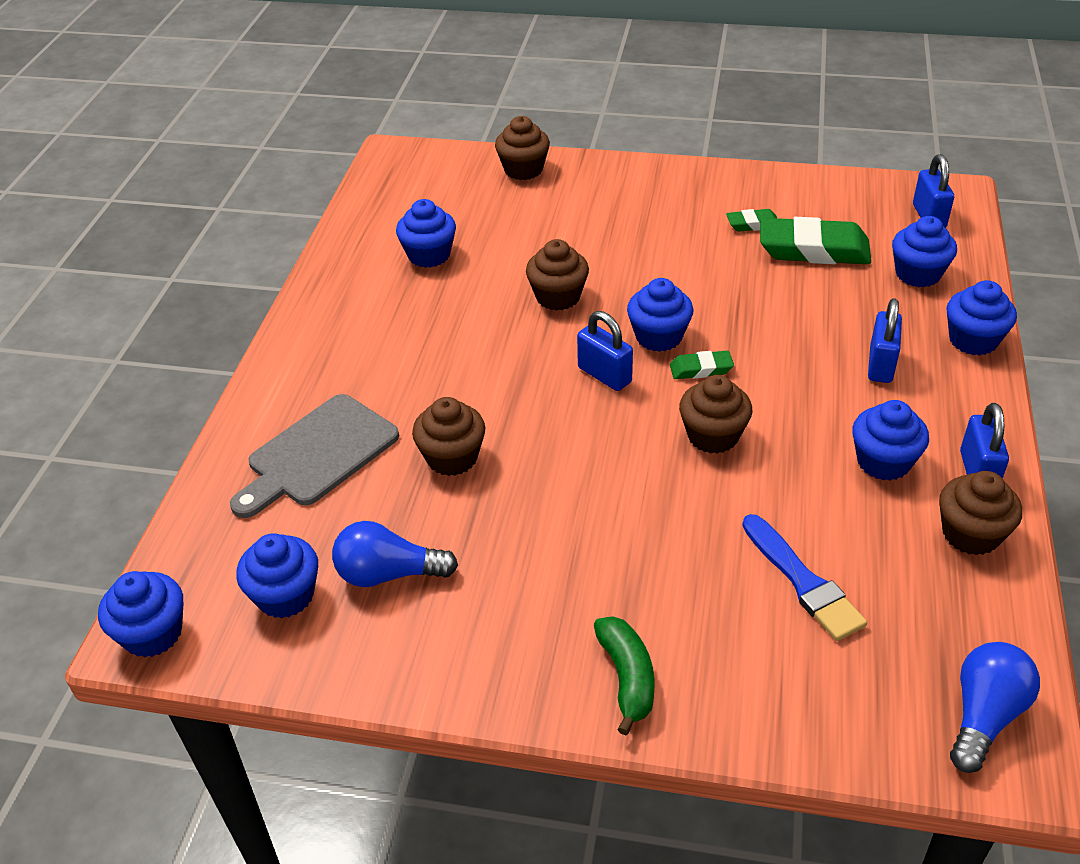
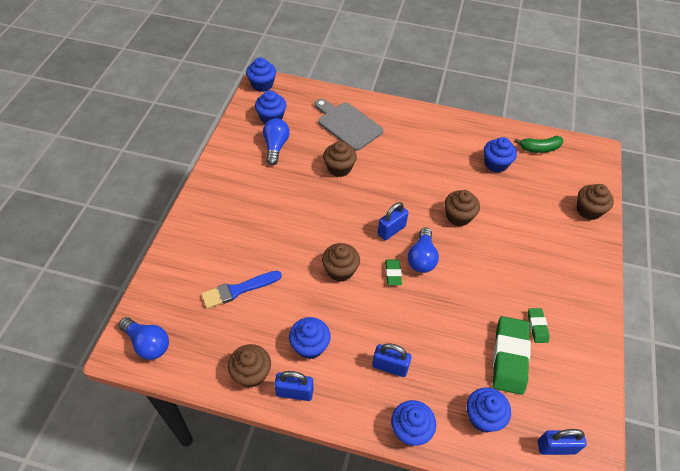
camera: 90 degrees right, 10 degrees up
green banana [594,616,654,736] -> green banana moved to [514,136,563,153]
blue cupcake [627,278,693,352] -> blue light bulb [408,227,439,273]

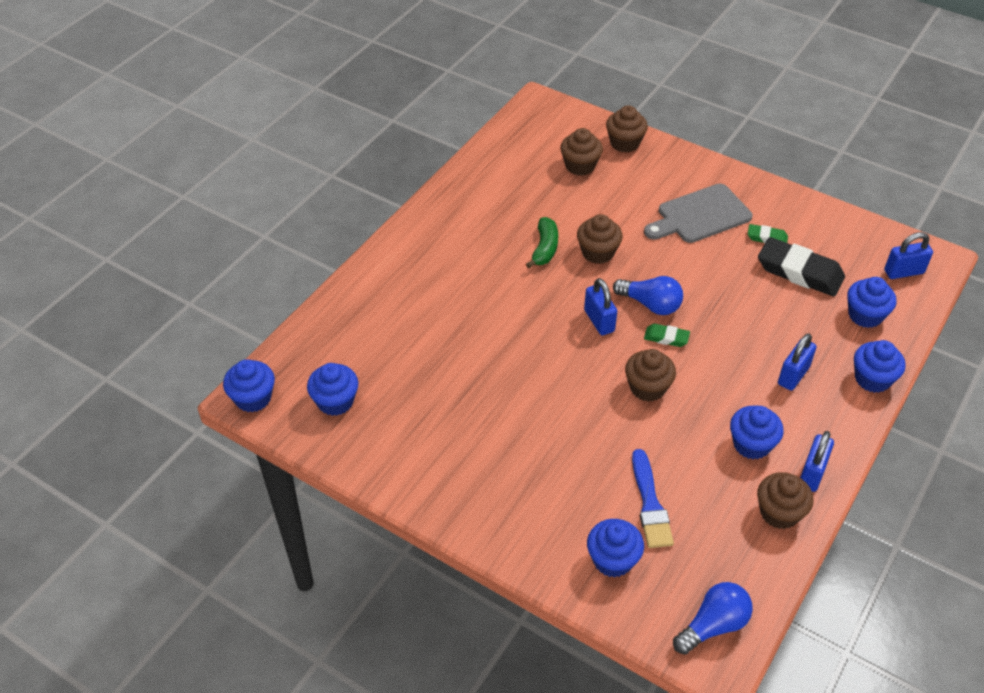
camera: 70 degrees left, 5 degrees down
blue light bulb [263,118,290,165] -> none
grey cutting board [315,99,383,151] -> grey cutting board moved to [644,184,752,243]
brown cupcake [323,141,357,177] -> brown cupcake moved to [560,128,603,176]
blue cupcake [484,137,517,173] -> blue cupcake moved to [587,519,644,578]
green eraser [493,316,531,395] -> black eraser [758,237,845,296]
green banana [514,136,563,153] -> green banana moved to [526,217,558,268]
blue padlock [538,429,586,455] -> blue padlock turned 60 degrees clockwise [884,232,933,279]

